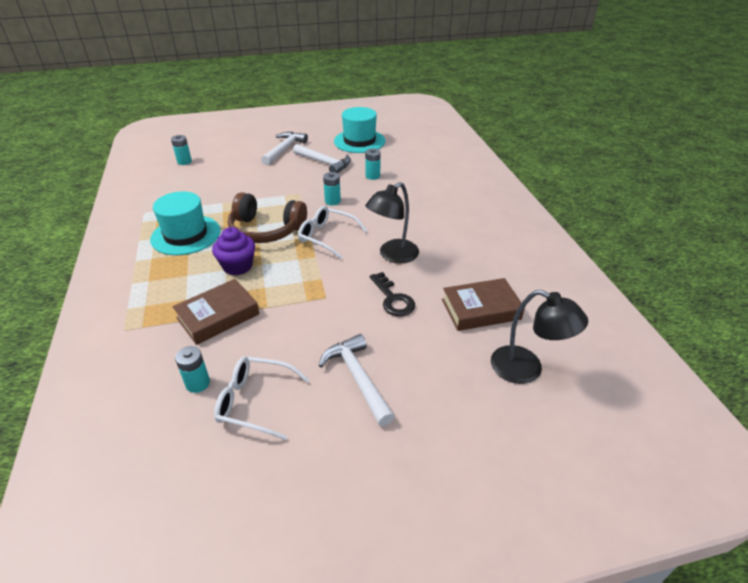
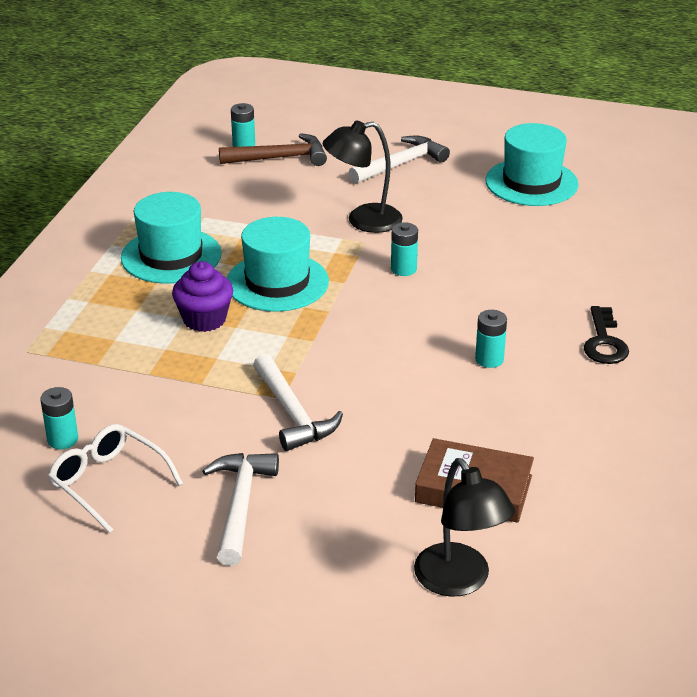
camera: 30 degrees right, 5 degrees down
brown book [172,279,260,345] -> none
brown headphones [228,192,307,243] -> turquoise hat [227,217,329,312]
white hammer [293,144,351,173] -> white hammer moved to [253,354,343,451]
white glasses [298,206,368,259] -> none
turquoise battery [365,148,381,180] -> turquoise battery moved to [475,310,507,368]
black lamp [366,182,419,264] -> black lamp moved to [323,120,403,233]
black key [370,272,415,316] -> black key moved to [584,306,629,364]
none -> brown hammer [219,133,327,166]

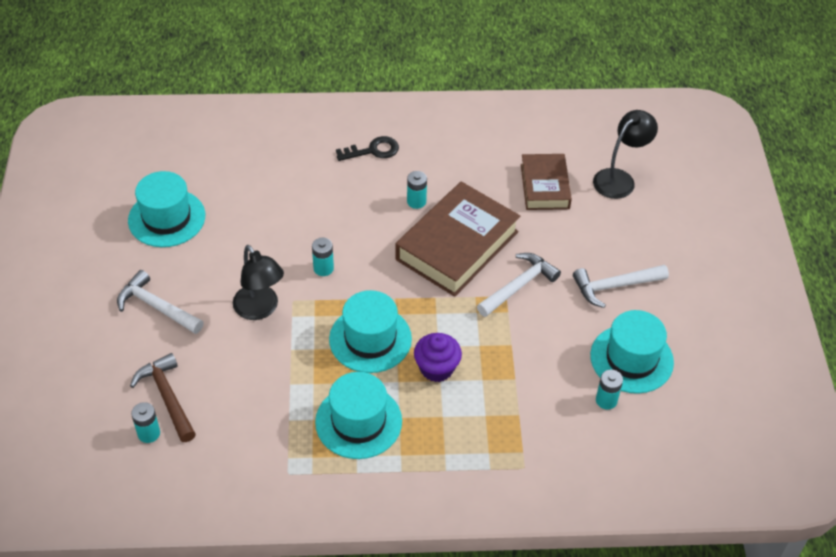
camera: 110 degrees left, 15 degrees up
white glasses [48,424,183,533] -> turquoise hat [590,310,674,394]
none -> brown book [395,182,520,297]

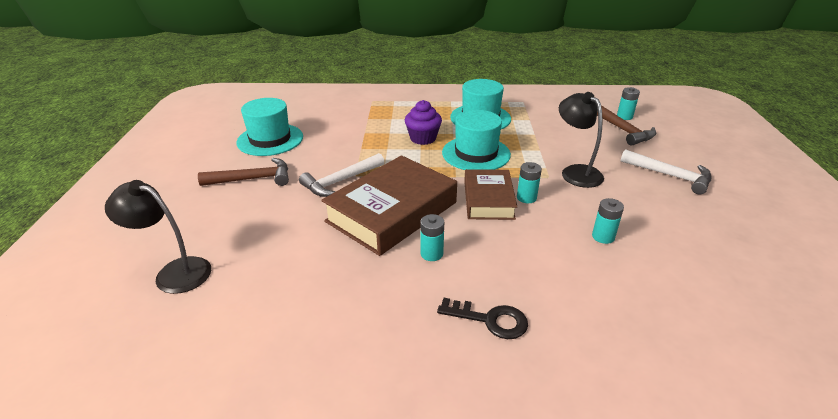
camera: 175 degrees left, 15 degrees down
turquoise hat [128,171,205,247] -> none
black key [336,136,399,161] -> black key turned 150 degrees counterclockwise [437,298,528,339]
brown book [521,154,572,210] -> brown book moved to [464,169,517,220]
white hammer [573,265,669,308] -> brown hammer [198,158,289,186]
black lamp [593,110,658,199] -> black lamp turned 60 degrees clockwise [105,180,211,294]
turquoise battery [596,370,623,410] -> turquoise battery moved to [592,198,624,244]

